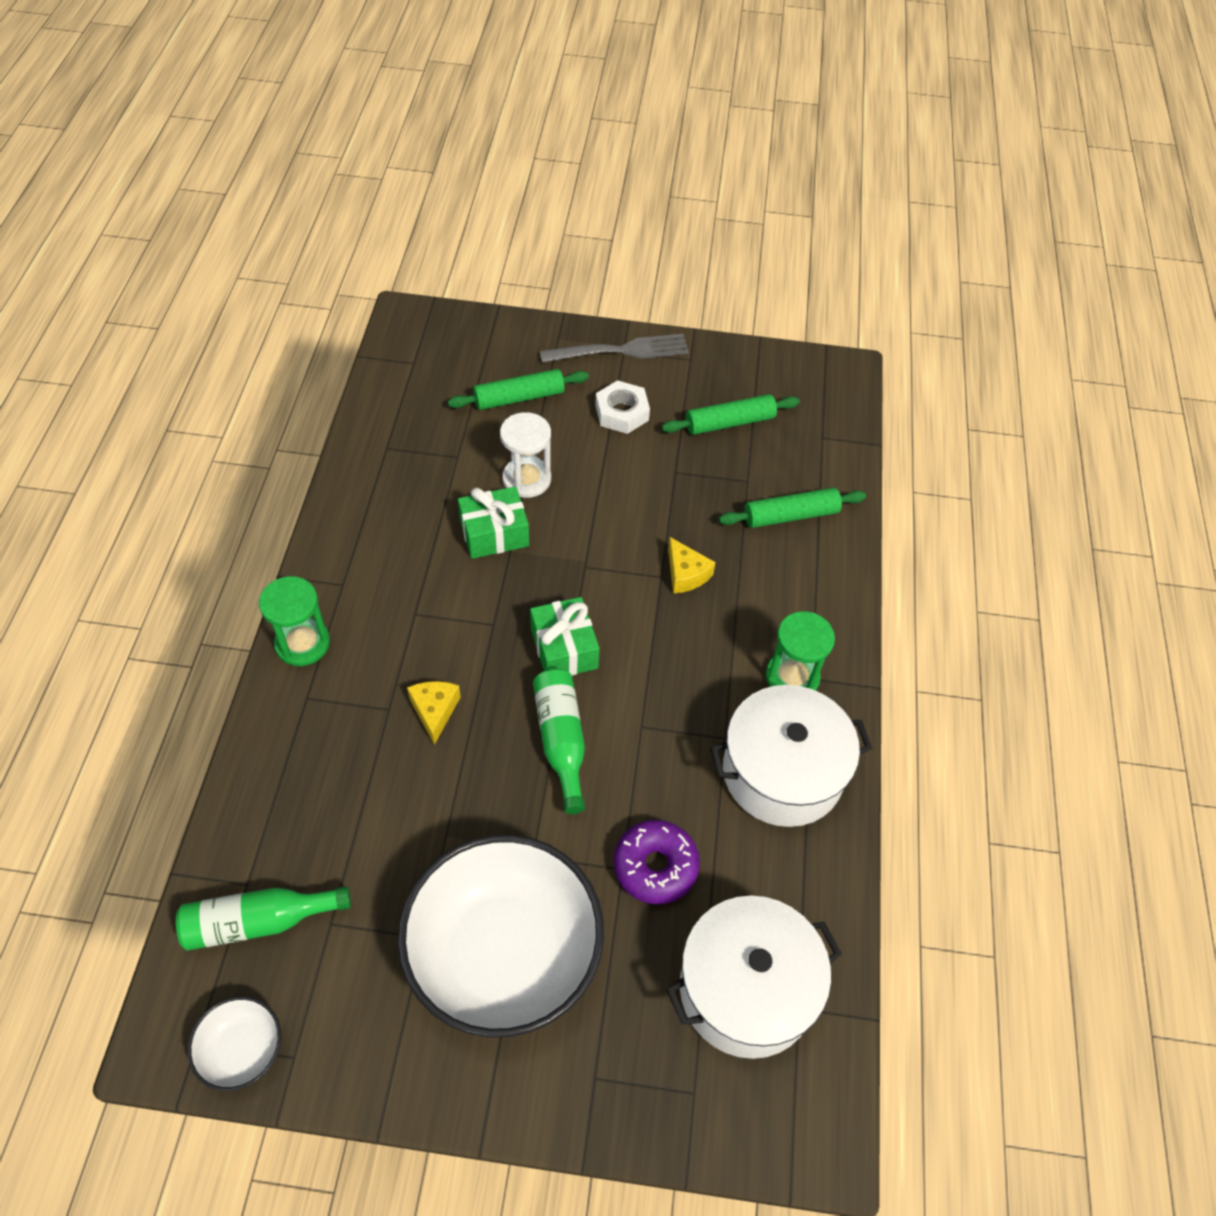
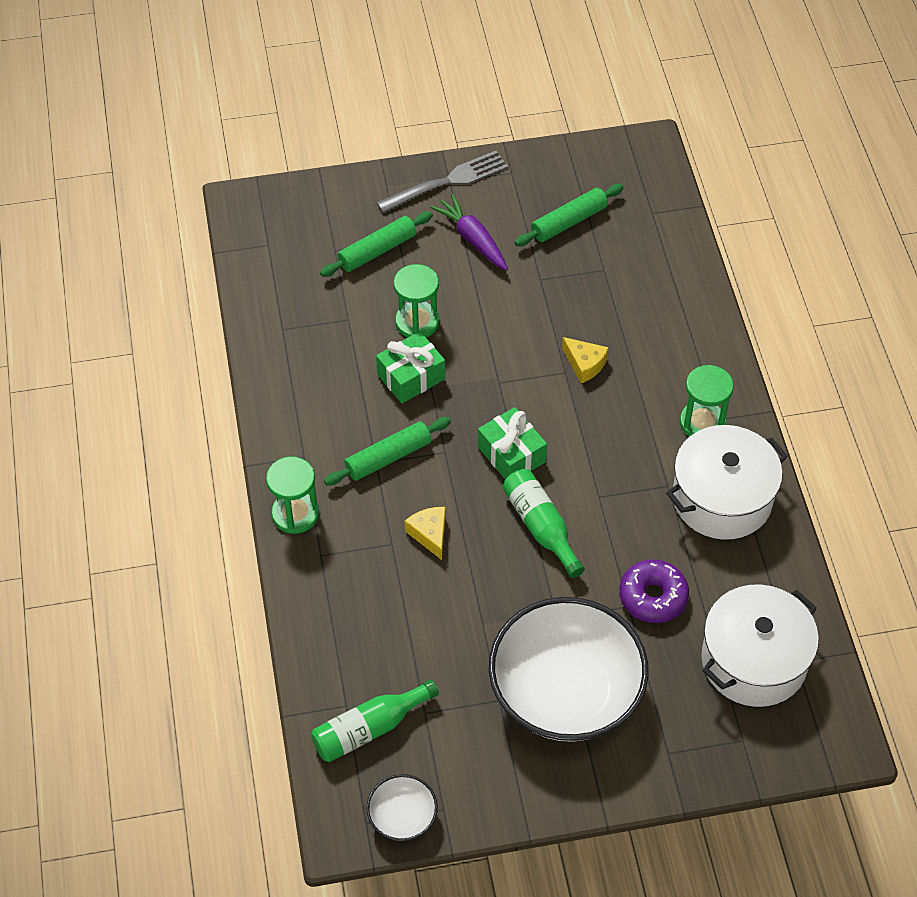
camera: 15 degrees left, 0 degrees up
white hourglass [500,412,551,498] -> green hourglass [394,264,439,338]
white nut [595,380,650,434] -> purple carrot [430,194,508,271]
green rolling pin [719,488,866,528] -> green rolling pin moved to [324,417,451,485]

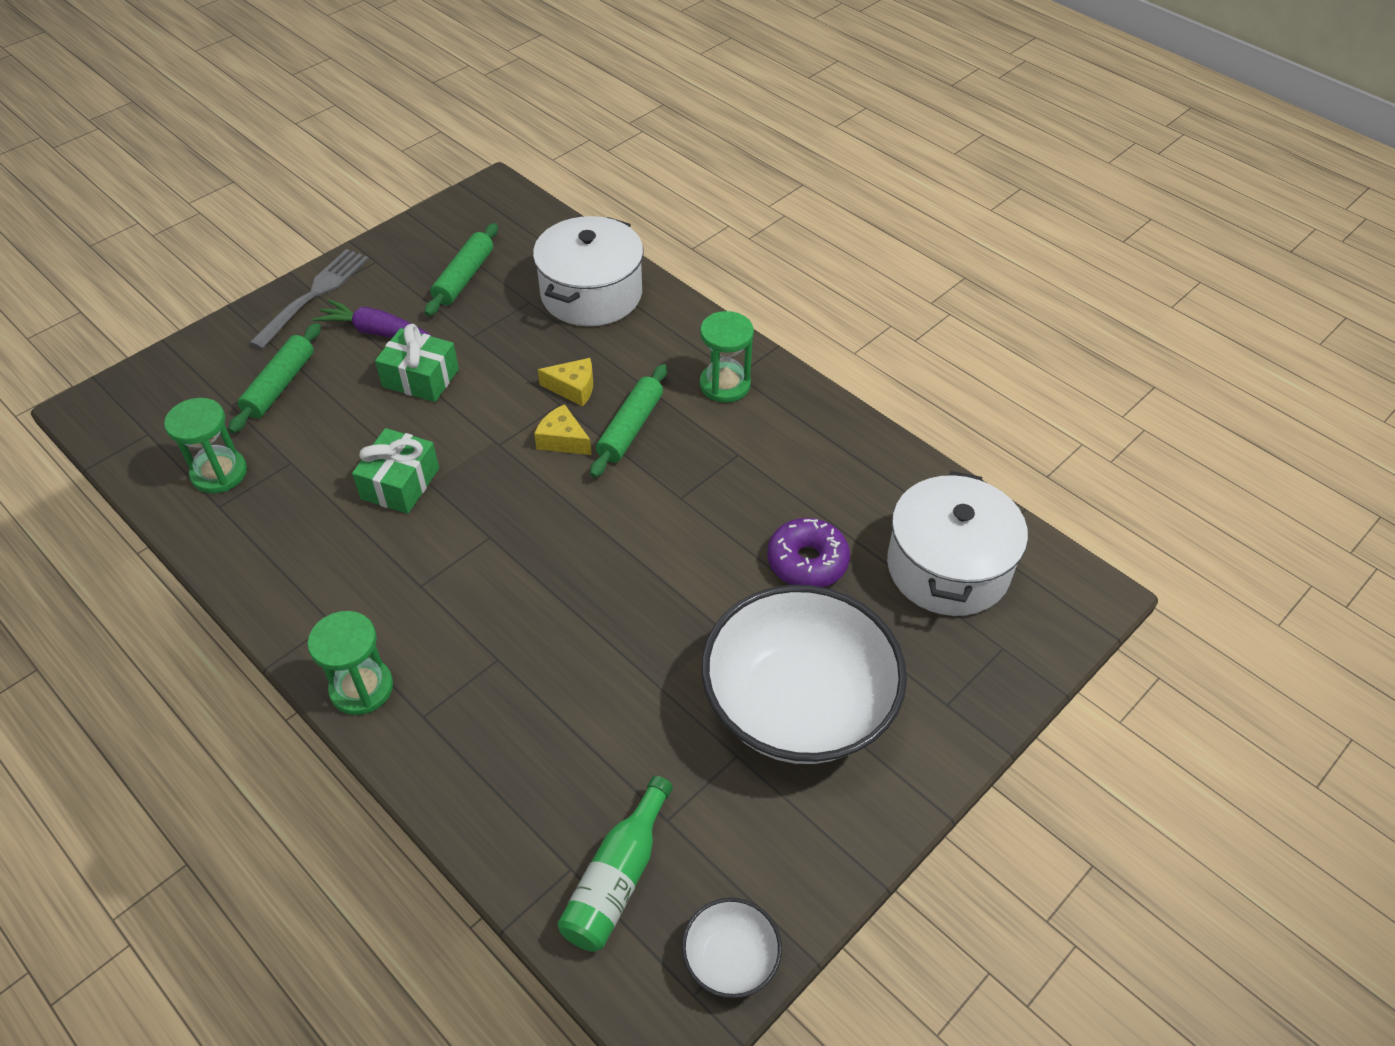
camera: 35 degrees left, 5 degrees down
green rolling pin [324,417,451,485] -> green rolling pin moved to [590,364,667,478]
green hourglass [394,264,439,338] -> green hourglass moved to [164,398,247,494]
yellow cheese [405,507,446,560] -> yellow cheese moved to [534,404,592,455]
green gift [478,407,547,479] -> green gift moved to [375,324,459,402]
green bottle [503,469,585,578] -> none
white pot [666,425,788,540] -> white pot moved to [533,216,644,326]

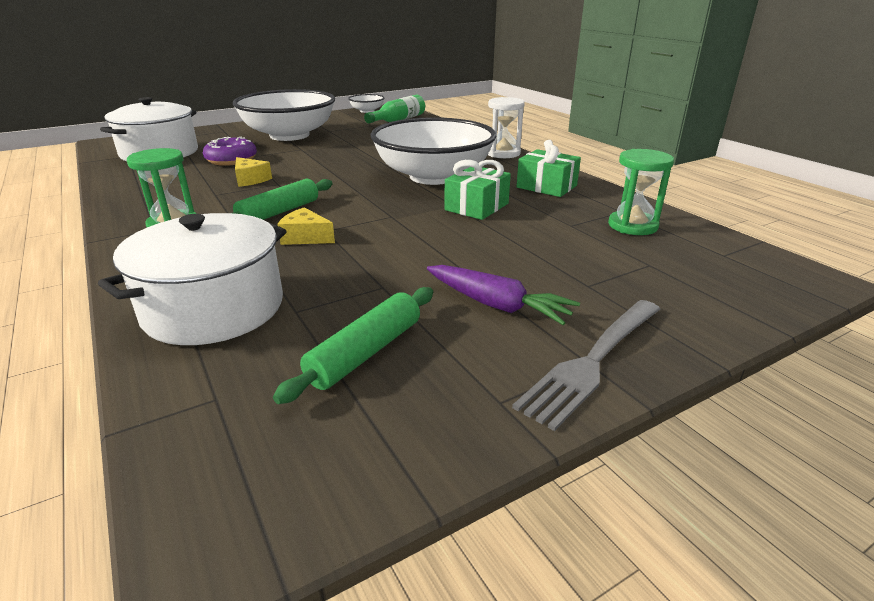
camera: 165 degrees left, 20 degrees down
green rolling pin [229,323,321,433] -> none
green hourglass [308,611,393,715] -> white hourglass [488,97,525,158]
green gift [375,324,459,402] -> green gift moved to [516,140,581,197]
yellow cheese [534,404,592,455] -> yellow cheese moved to [235,157,272,187]
none -> white bowl [371,117,496,185]

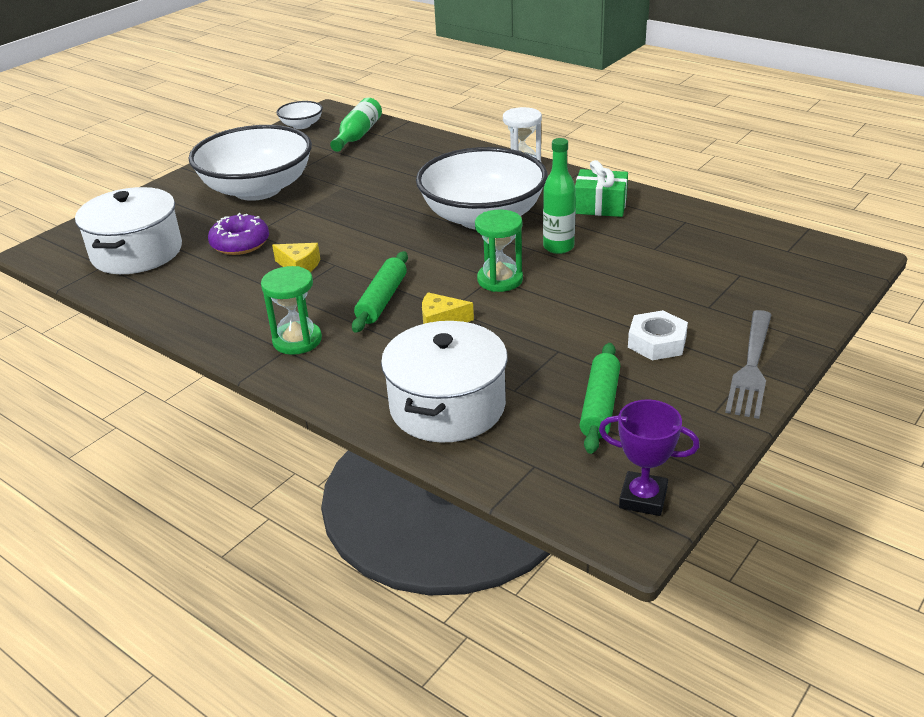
camera: 20 degrees left, 5 degrees up
purple carrot [427,265,580,325] -> white nut [628,310,688,360]
green gift [444,160,511,220] -> green bottle [543,138,576,254]
green hourglass [608,149,674,235] -> green hourglass moved to [475,209,523,292]
none -> purple trophy [599,399,700,516]

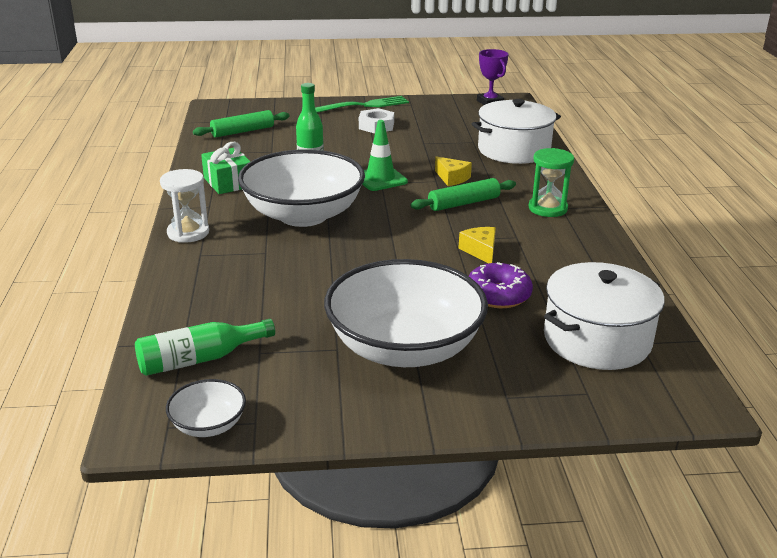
camera: 135 degrees left, 5 degrees down
green hourglass [475,209,523,292] -> green traffic cone [362,120,408,191]
green rolling pin [580,343,620,454] -> green rolling pin moved to [193,110,290,138]
grey fork [725,310,772,419] -> green fork [315,96,409,113]

